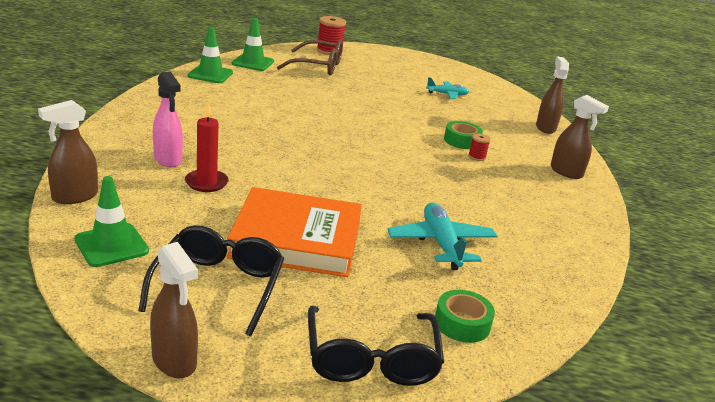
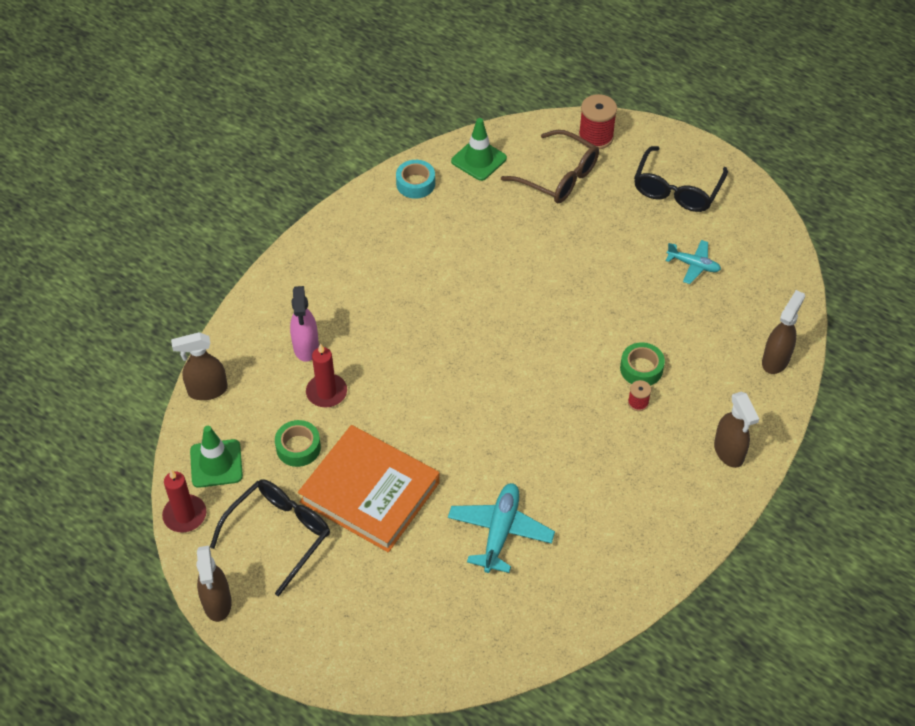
camera: 30 degrees right, 25 degrees up
green traffic cone [188,27,233,83] -> turquoise tape [396,160,435,199]
black glasses [308,306,444,386] -> black glasses moved to [634,146,728,212]
green tape [435,290,495,343] -> green tape moved to [275,420,321,467]
none -> red candle [162,470,206,532]

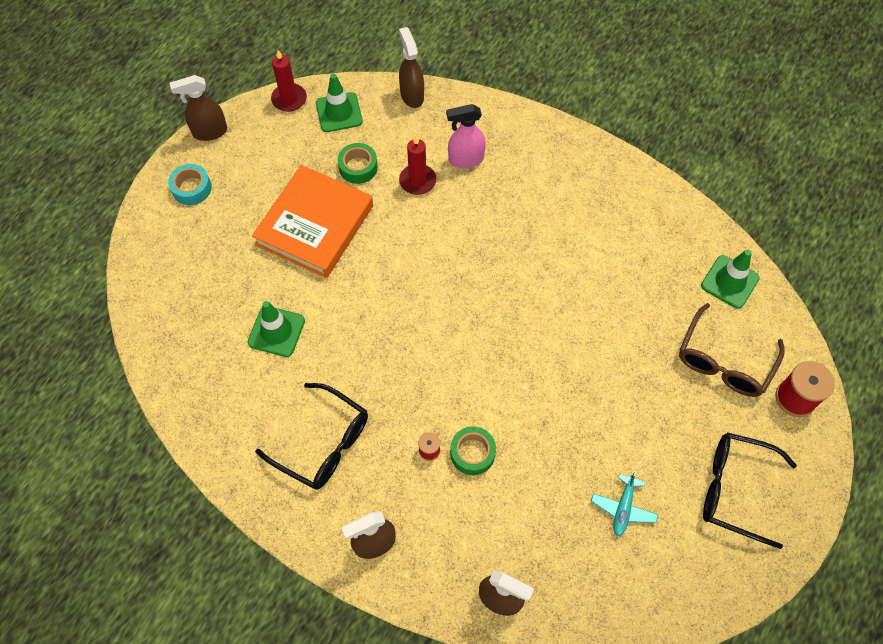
camera: 85 degrees right, 10 degrees up
black glasses [210,479,330,596] -> black glasses moved to [255,383,368,490]
turquoise tape [396,160,435,199] -> turquoise tape moved to [168,164,212,205]
turquoise plane [448,483,555,573] -> green traffic cone [248,301,305,357]

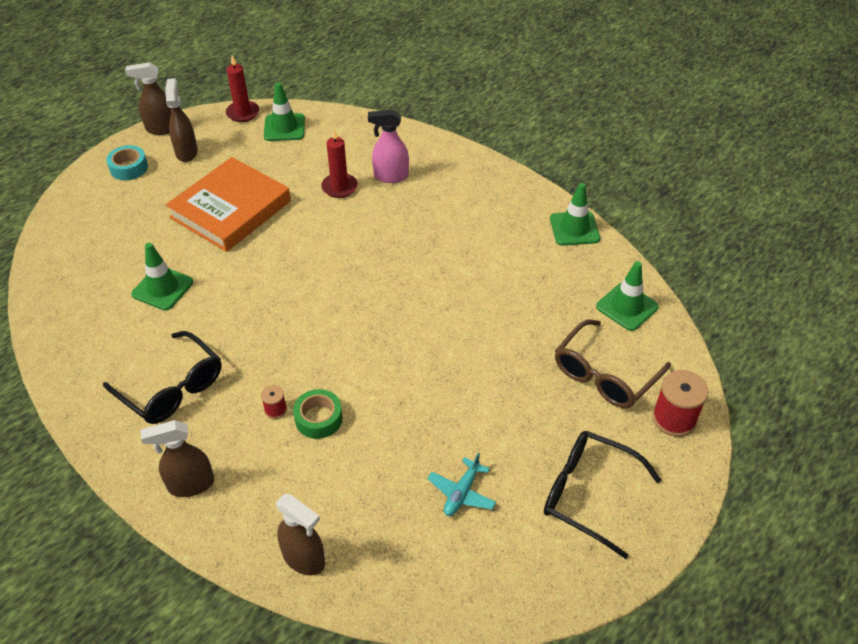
camera: 10 degrees right, 15 degrees down
green tape [338,143,378,184] -> none
brown spray bottle [399,27,424,108] -> brown spray bottle moved to [165,78,198,162]
none -> green traffic cone [550,183,600,246]

